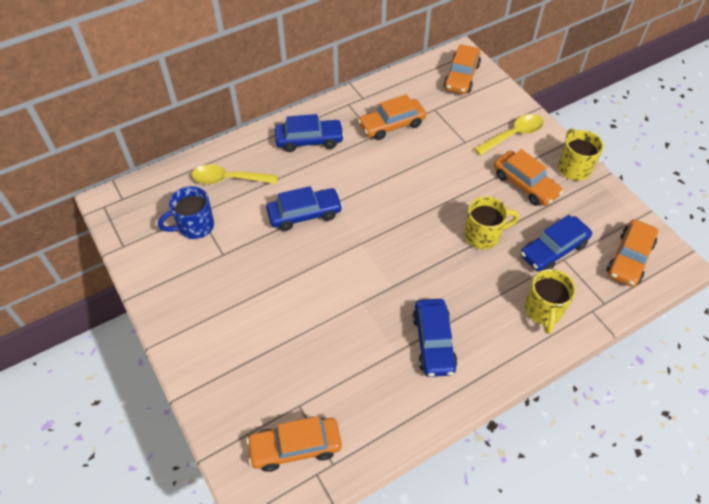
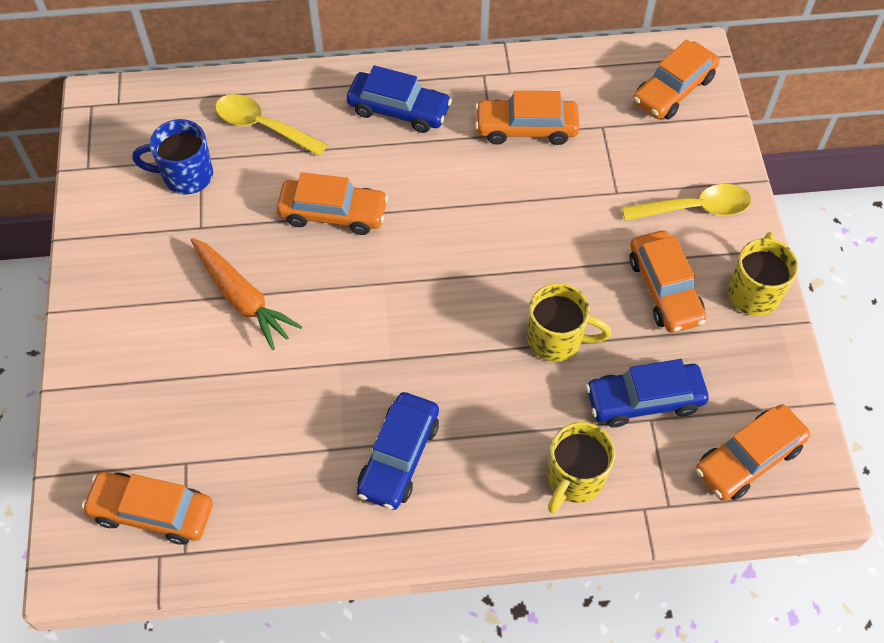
camera: 25 degrees right, 5 degrees up
blue car [266,186,343,231] -> orange car [277,172,388,235]
none -> orange carrot [191,238,302,350]

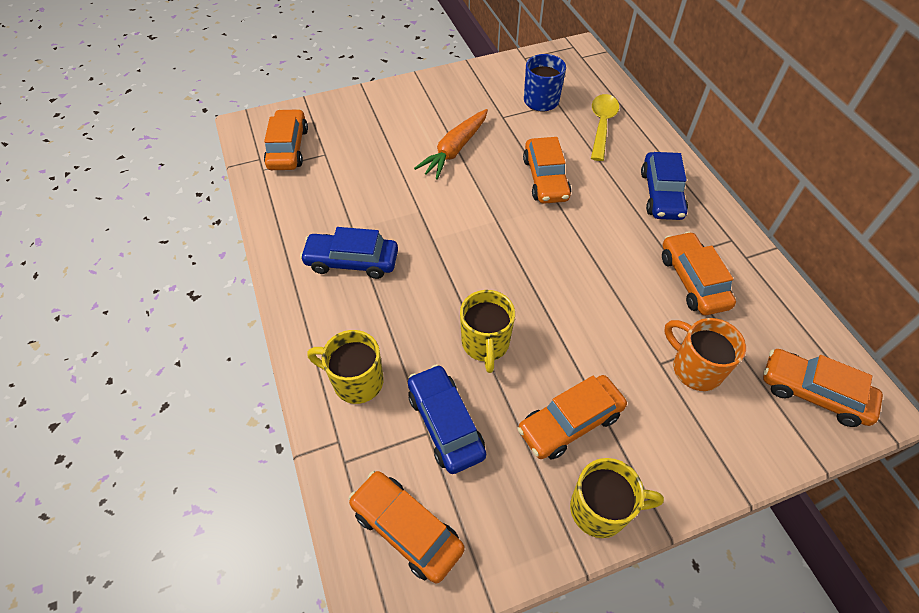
camera: 75 degrees right, 5 degrees down
yellow spoon [622,184,751,221] -> none
none -> orange mug [664,318,746,391]

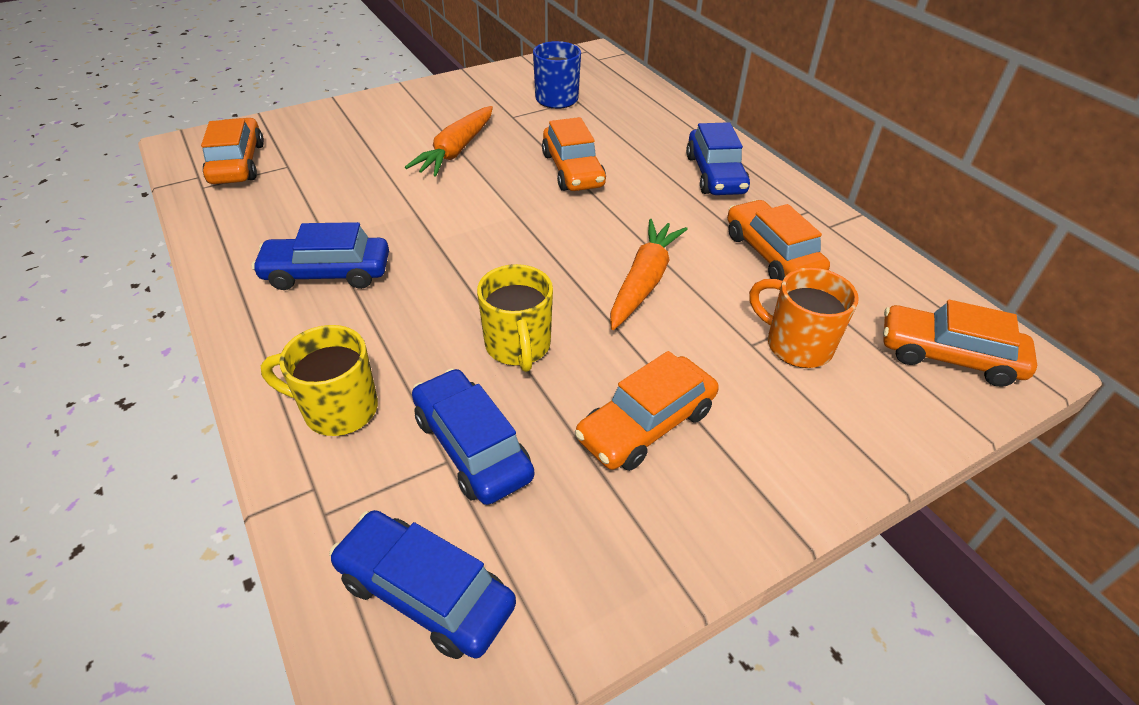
camera: 10 degrees left, 10 degrees down
orange car [348,471,465,583] -> blue car [329,510,516,659]
yellow mug [570,458,664,538] -> none
yellow spoon [591,94,619,161] -> none
none -> orange carrot [610,219,688,330]

